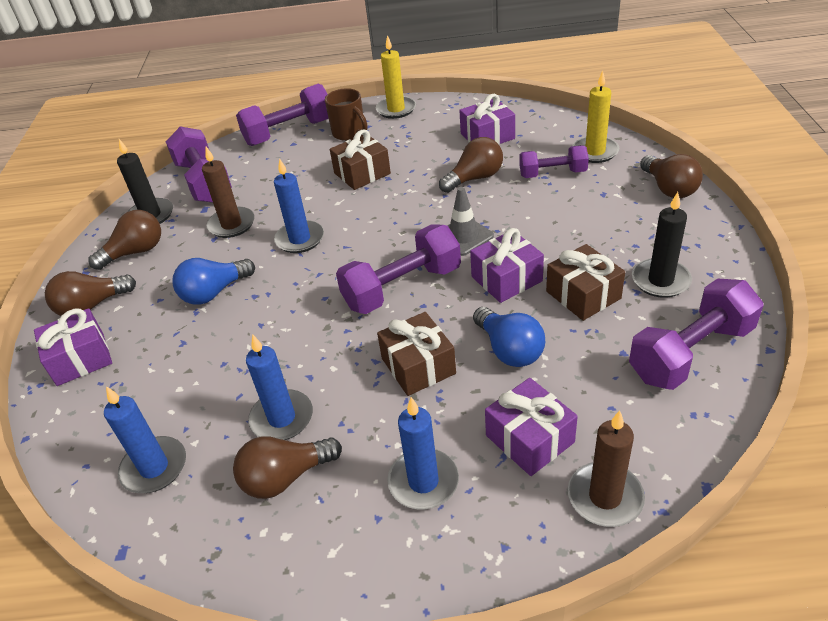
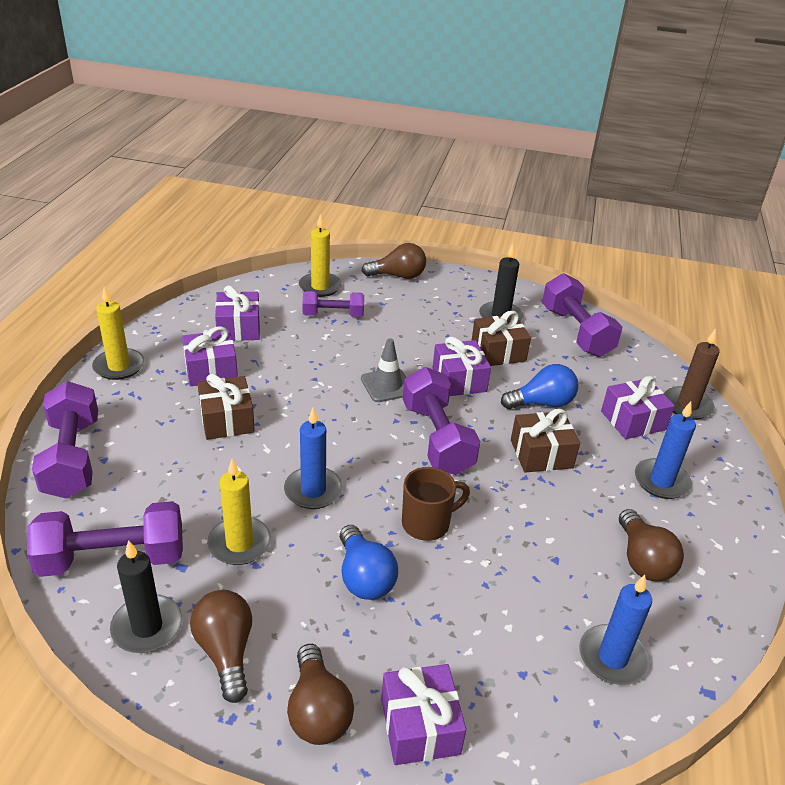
camera: 80 degrees left, 5 degrees down
brown candle [202,147,255,238] -> yellow candle [207,459,271,565]
blue candle [246,334,313,440] -> none
brown mug [325,88,367,141] -> brown mug moved to [402,467,470,541]
brown light bulb [439,137,503,193] -> none
purple dumbbell [519,145,589,178] -> purple dumbbell turned 75 degrees clockwise [302,291,364,317]
none -> purple gift [182,326,238,386]

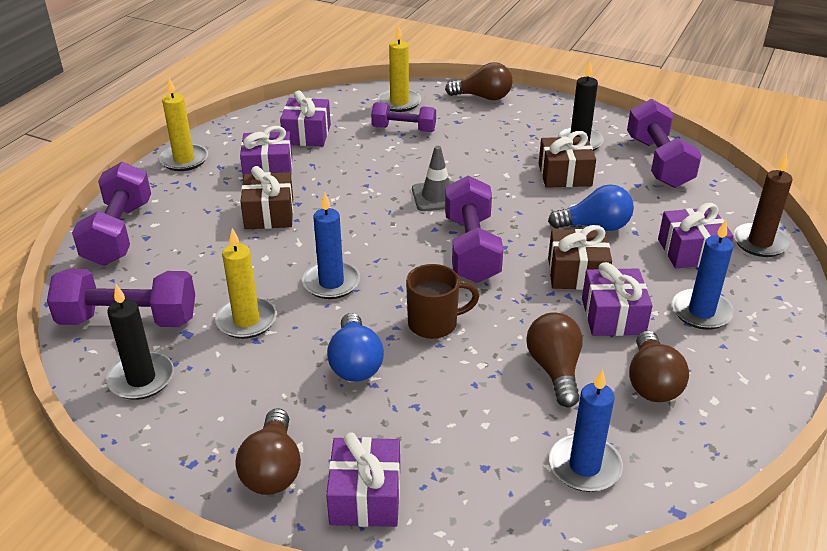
camera: 15 degrees right, 0 degrees up
brown light bulb [190,590,252,703] -> brown light bulb moved to [526,312,583,407]
purple gift [432,337,491,396] -> purple gift moved to [582,262,653,336]

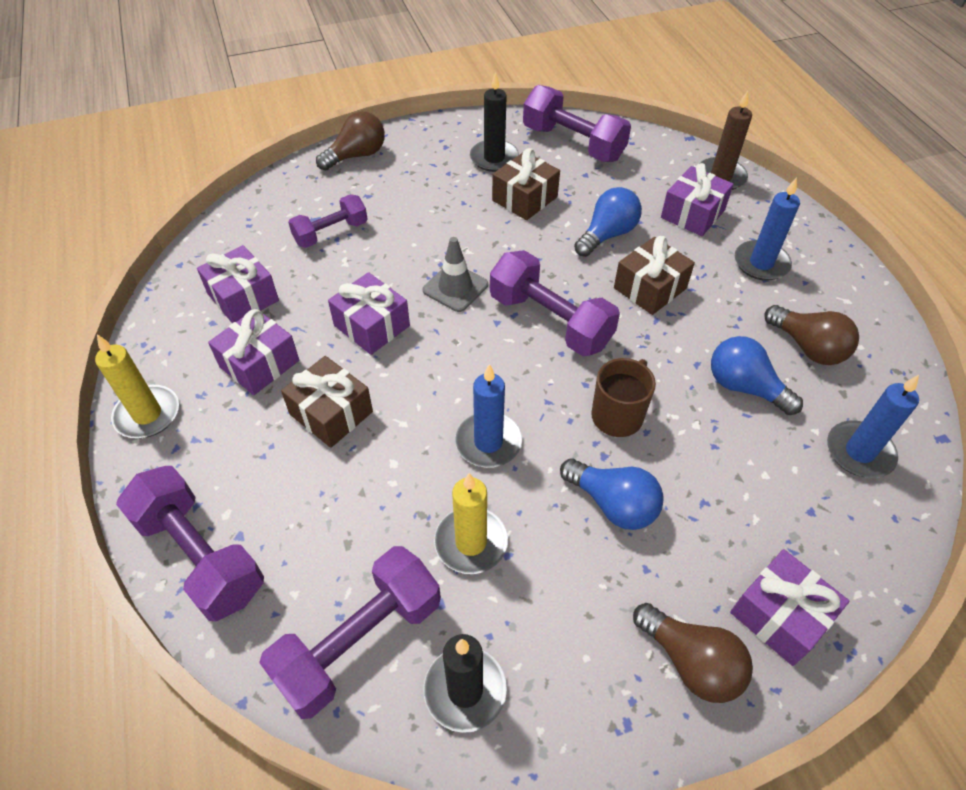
camera: 45 degrees left, 15 degrees up
yellow candle [378,25,421,112] -> none
brown light bulb [526,312,583,407] -> blue light bulb [711,336,803,415]
purple gift [582,262,653,336] -> purple gift moved to [328,272,410,355]

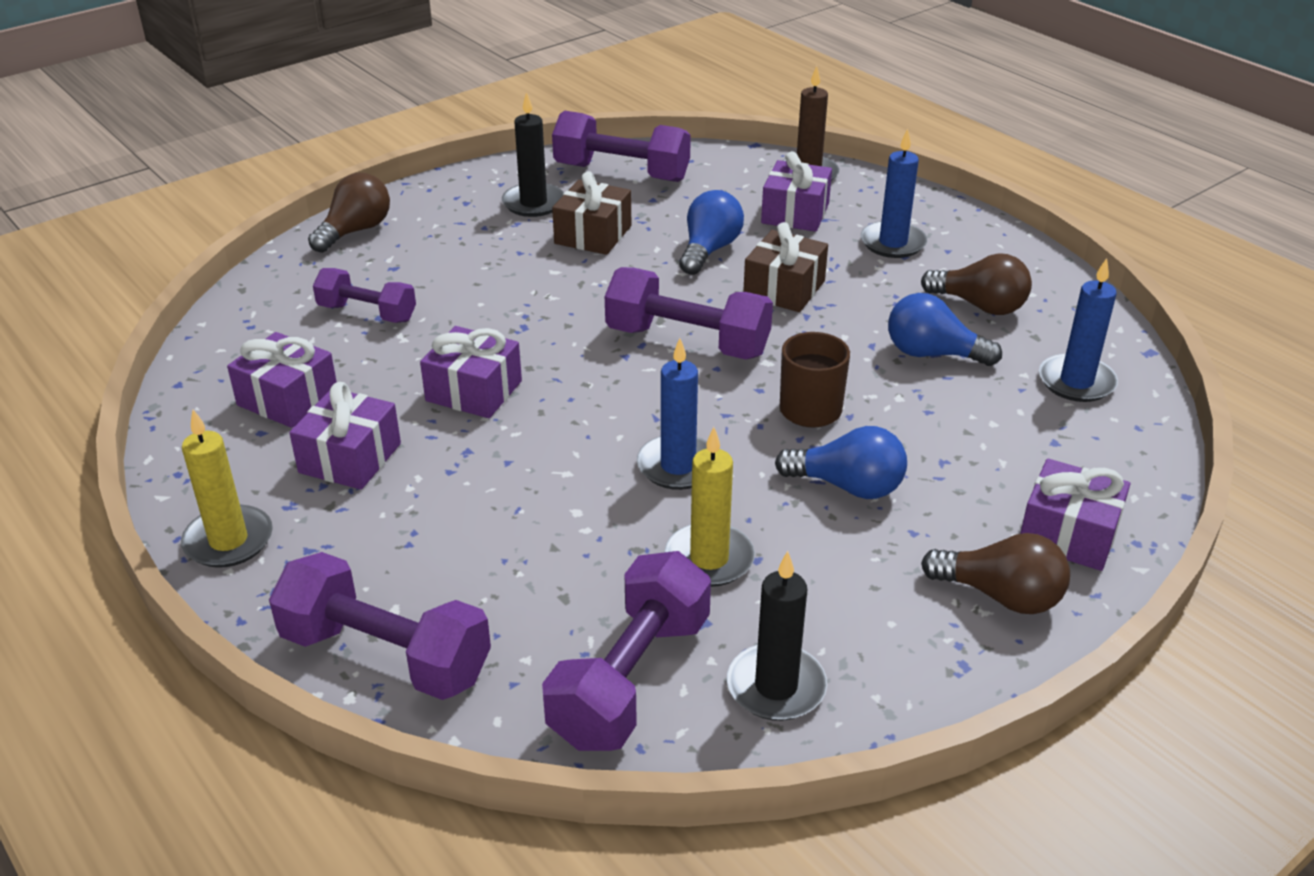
camera: 20 degrees left, 15 degrees down
brown gift [281,356,373,448] -> none
purple dumbbell [288,194,367,248] -> purple dumbbell turned 75 degrees clockwise [313,268,416,323]
grey traffic cone [423,237,488,312] -> none

